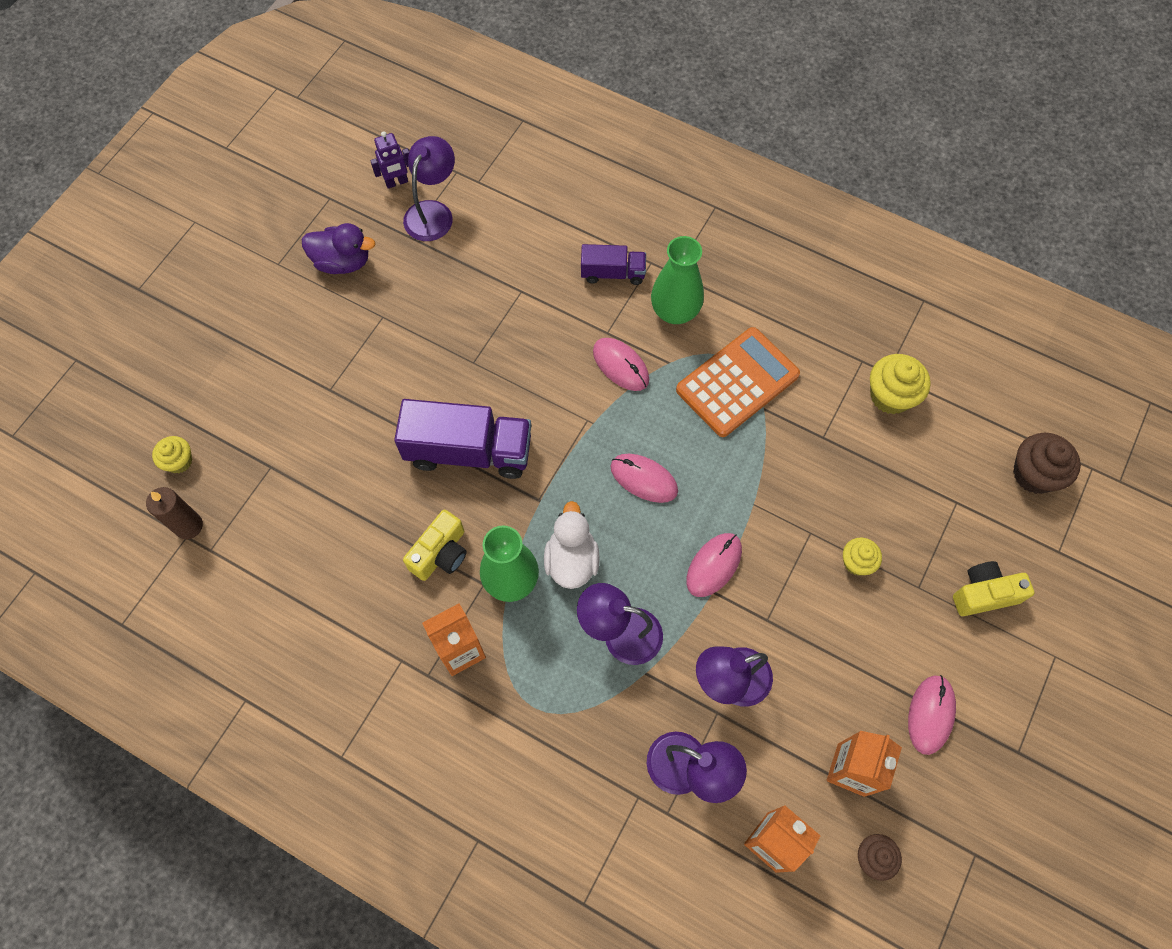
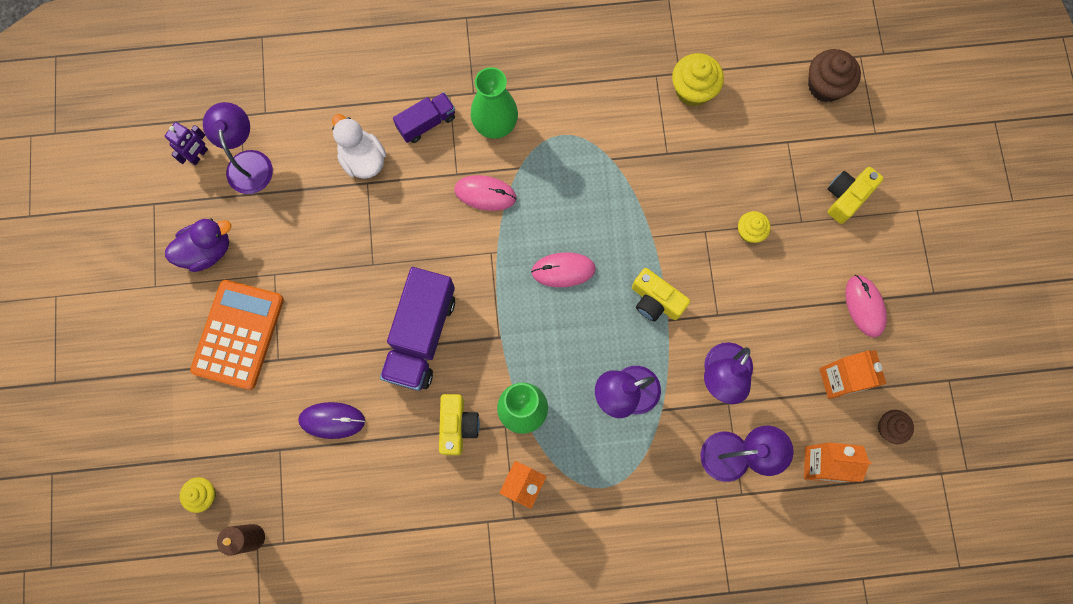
camera: 35 degrees left, 10 degrees up
purple truck [394,399,531,479] -> purple truck turned 135 degrees clockwise [380,267,455,391]
white duck [544,501,600,589] -> white duck moved to [332,114,386,179]
orange calculator [676,327,800,437] -> orange calculator moved to [190,280,284,390]
pink mouse [686,533,742,597] -> yellow camera [632,268,690,322]
none -> purple mouse [298,402,365,439]

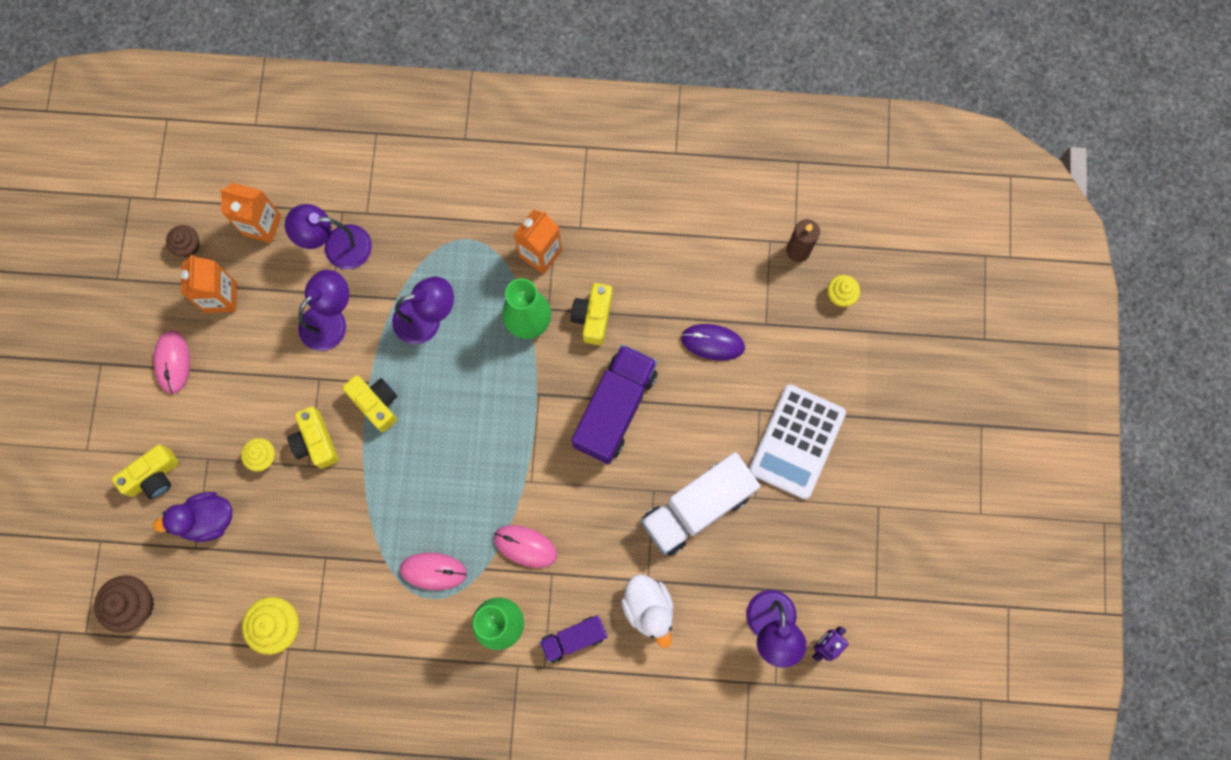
camera: 170 degrees left, 0 degrees up
purple duck [165,219,231,272] -> purple duck moved to [153,492,232,542]
orange calculator [190,280,284,390] -> white calculator [749,384,846,499]
pink mouse [531,252,596,287] -> pink mouse moved to [400,553,467,590]
none -> yellow camera [288,407,338,469]
none -> white truck [641,452,760,556]

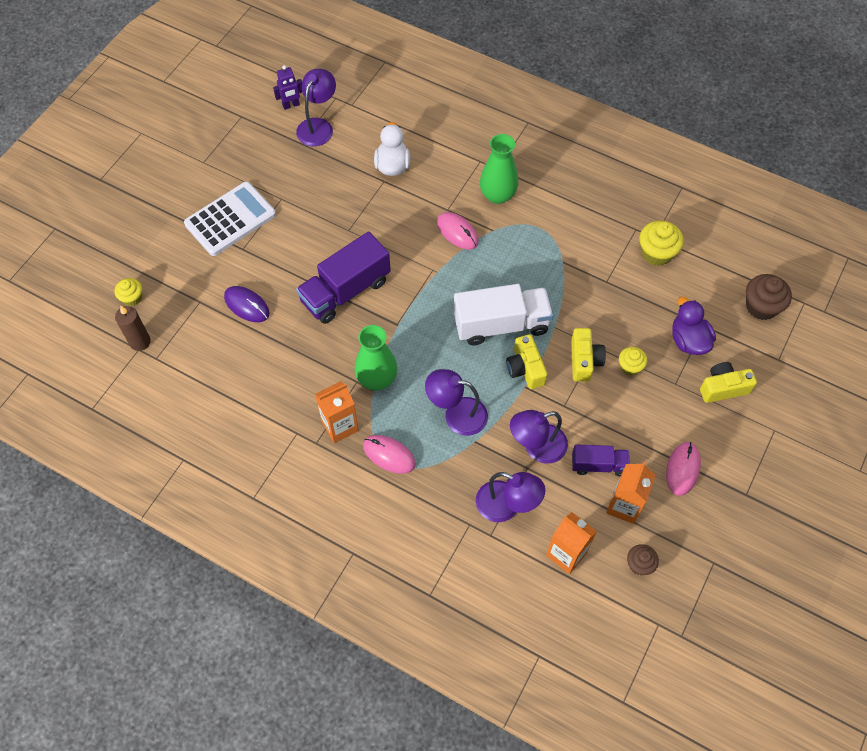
camera: 155 degrees left, 15 degrees down
purple duck [153,492,232,542] -> purple duck turned 120 degrees counterclockwise [672,297,716,355]
pink mouse [400,553,467,590] -> pink mouse moved to [363,435,416,474]
purple truck [540,615,608,663] -> purple truck moved to [572,444,630,476]
yellow camera [571,283,612,345] -> none
white truck [641,452,760,556] -> white truck moved to [454,284,553,346]

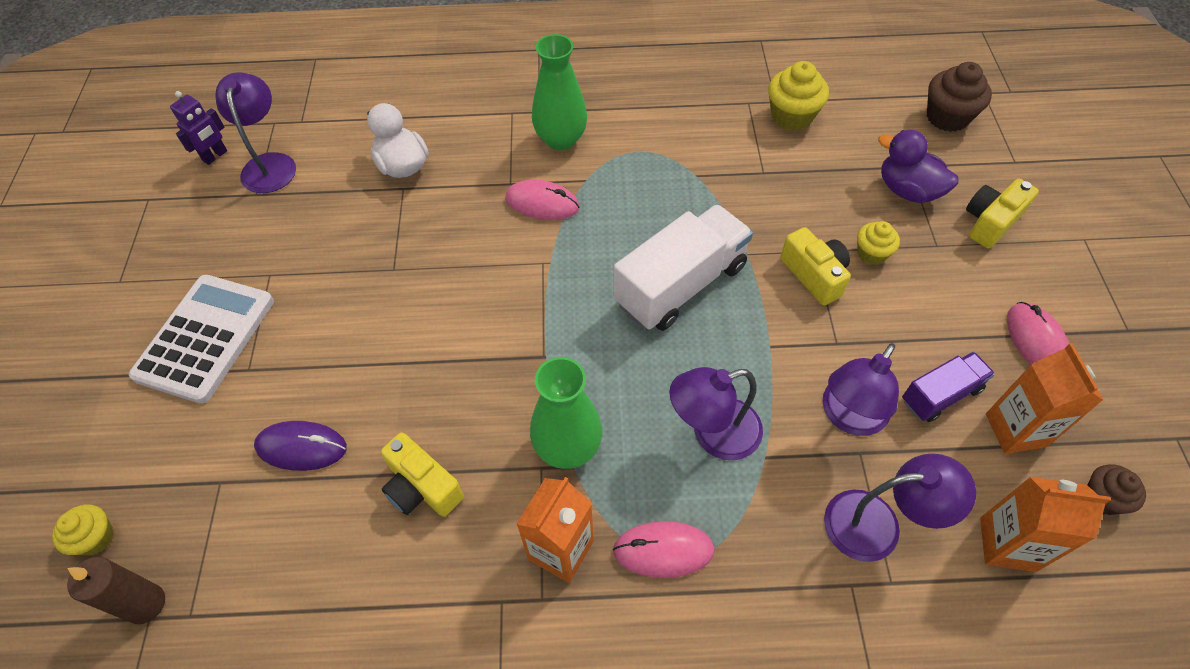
camera: 30 degrees left, 5 degrees down
purple truck [296,232,391,324] -> none
yellow camera [506,334,547,389] -> yellow camera moved to [381,432,464,517]

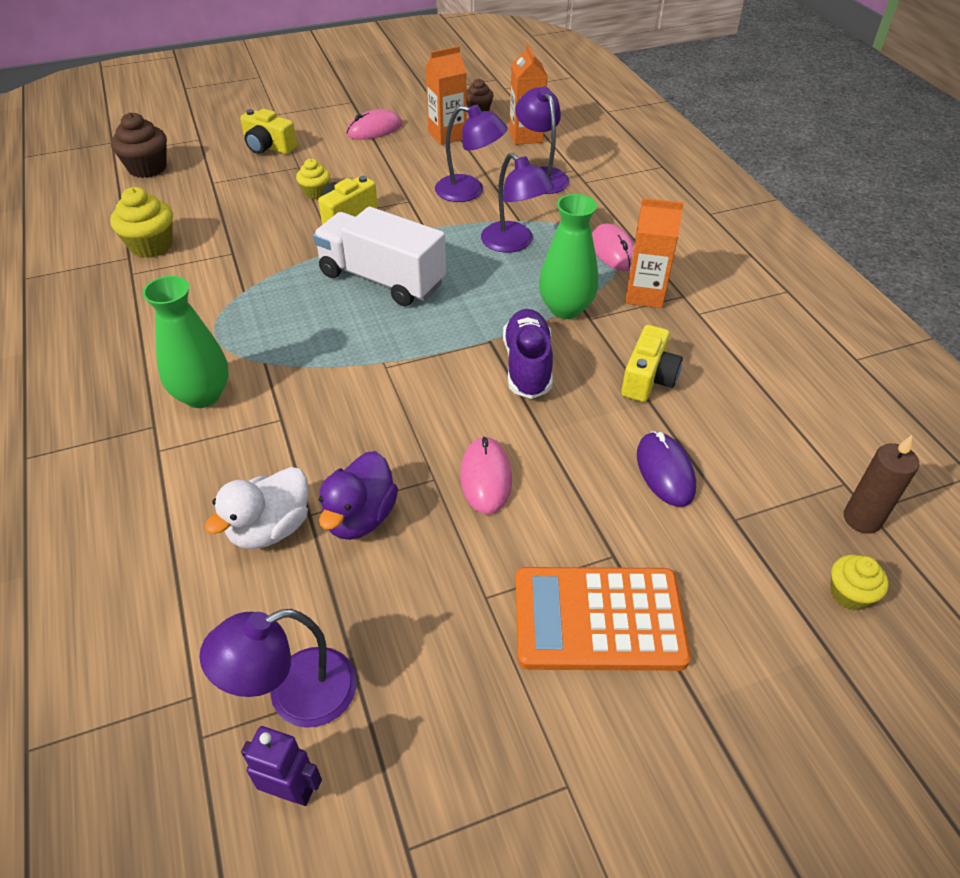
camera: 110 degrees left, 10 degrees down
white calculator [129,275,274,404] -> orange calculator [515,567,691,671]
pink mouse [505,180,579,220] -> pink mouse moved to [460,436,512,514]
purple duck [878,130,959,203] -> purple duck moved to [319,451,398,540]
purple truck [902,352,995,422] -> none
none -> purple shoe [503,309,553,399]

